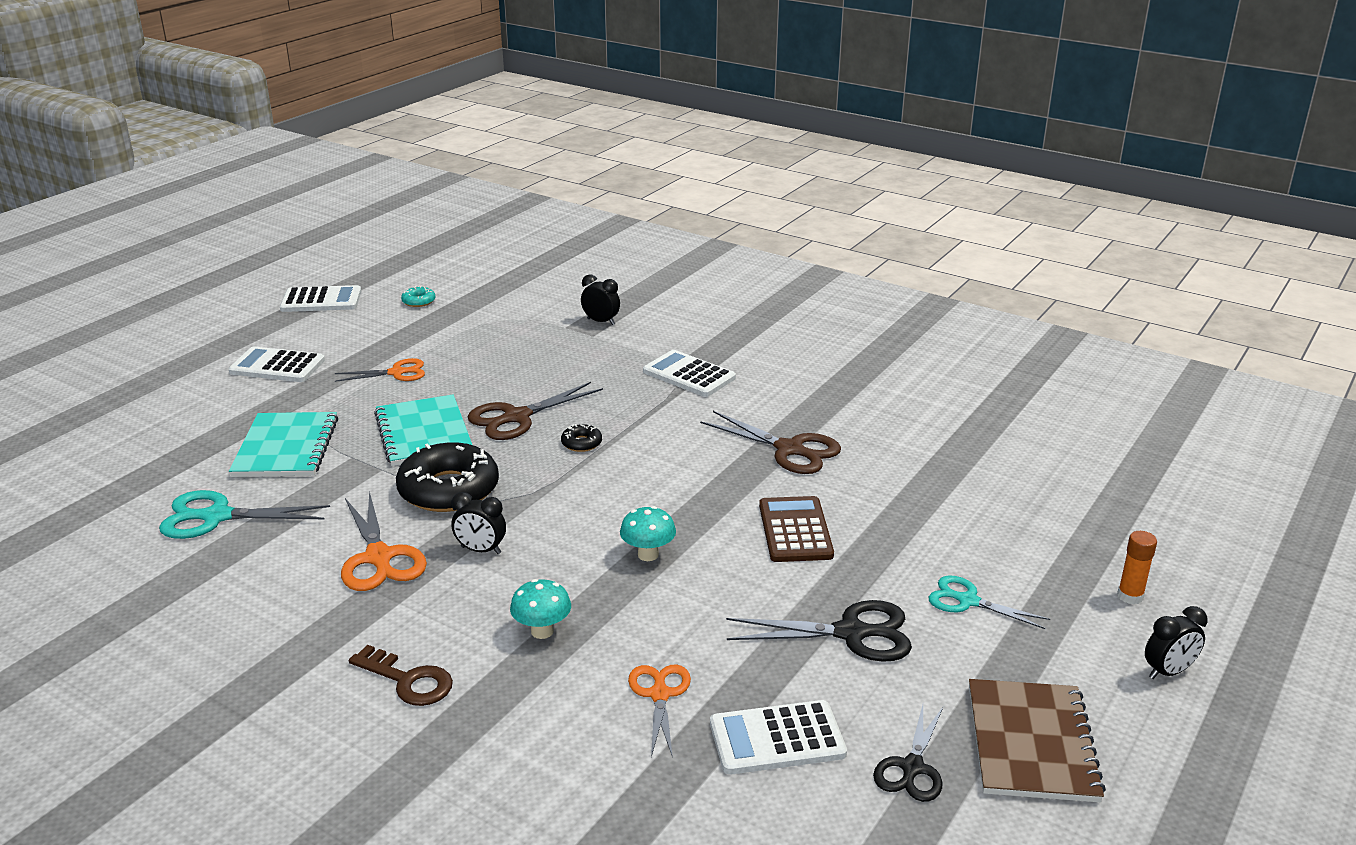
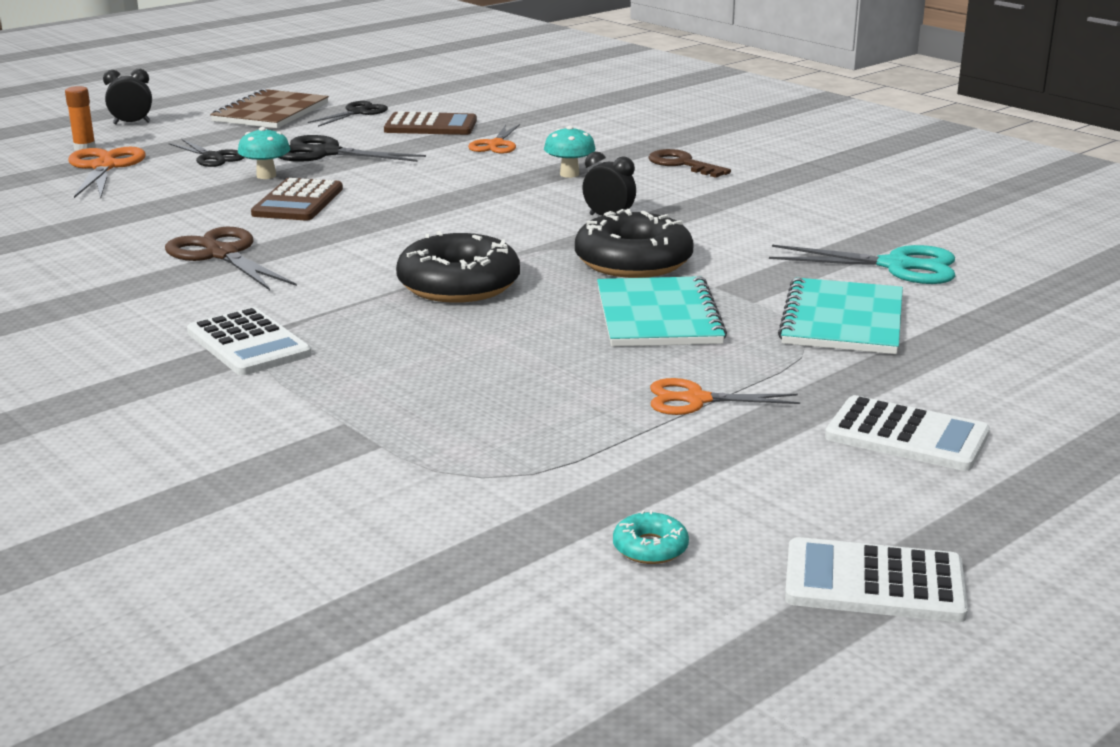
camera: 165 degrees left, 5 degrees down
orange scissors [341,491,427,591] -> orange scissors moved to [69,147,146,198]
brown scissors [468,382,603,440] -> none
black donut [561,424,602,452] -> black donut [396,231,520,303], size x2.32
black clock [581,274,620,325] -> none
turquoise mushroom [620,506,676,561] -> turquoise mushroom moved to [238,127,290,179]
white calculator [710,700,847,775] -> brown calculator [384,111,477,135]
turquoise scissors [929,575,1050,629] -> black scissors [169,139,245,167]

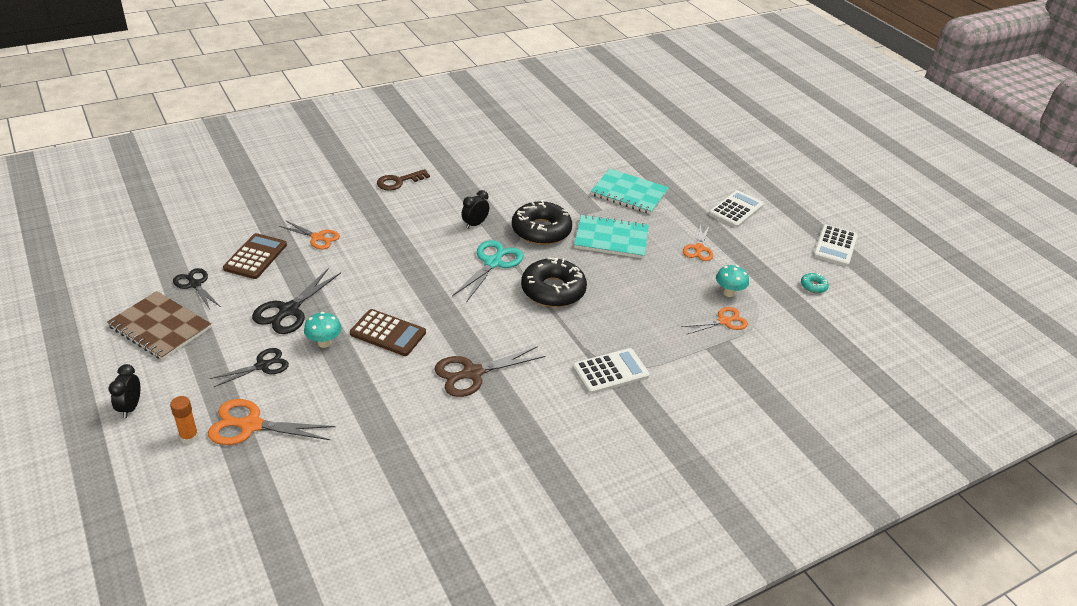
camera: 80 degrees left, 15 degrees up
turquoise mushroom [544,125,596,178] -> turquoise mushroom moved to [716,265,749,297]
turquoise scissors [769,245,955,284] -> turquoise scissors moved to [452,240,524,302]
none -> orange scissors [682,307,748,334]

